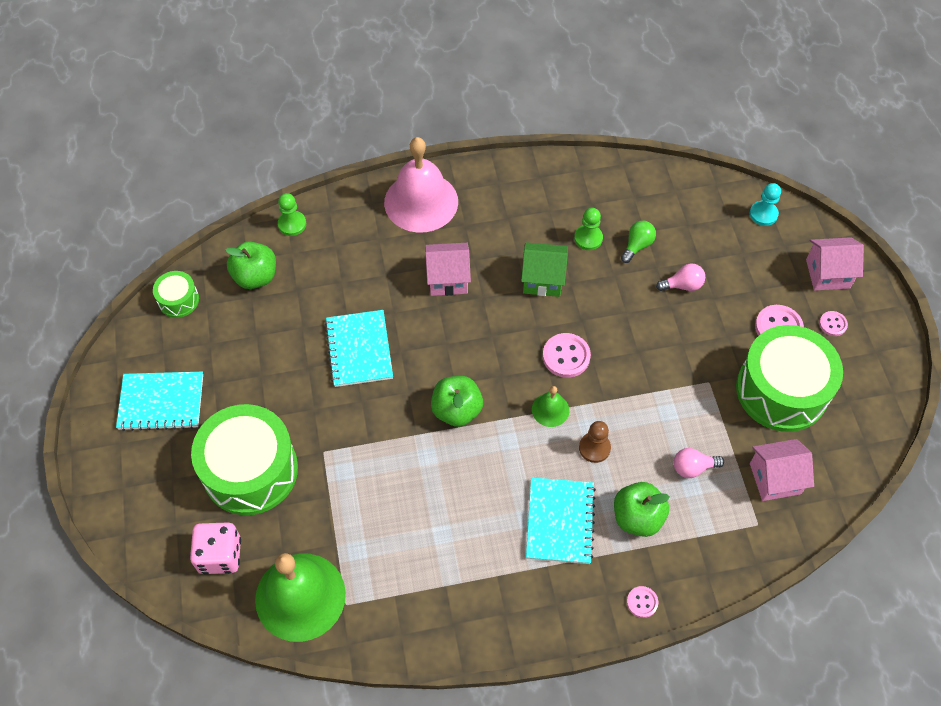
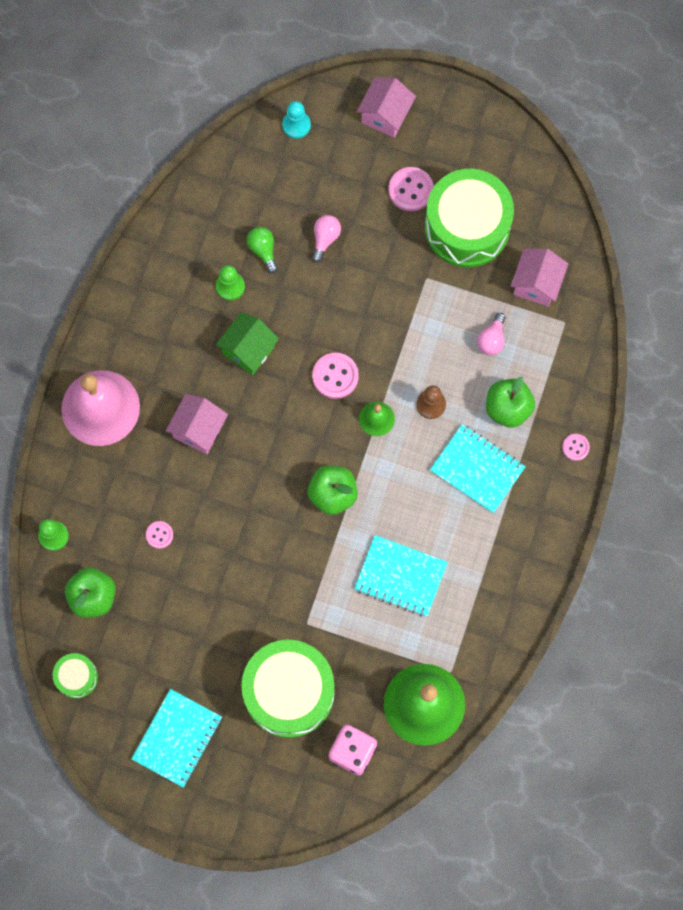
camera: 60 degrees left, 15 degrees up
turquoise notebook [325,310,393,387] -> turquoise notebook moved to [354,535,448,616]
pink button [819,311,848,336] -> pink button moved to [146,521,173,549]

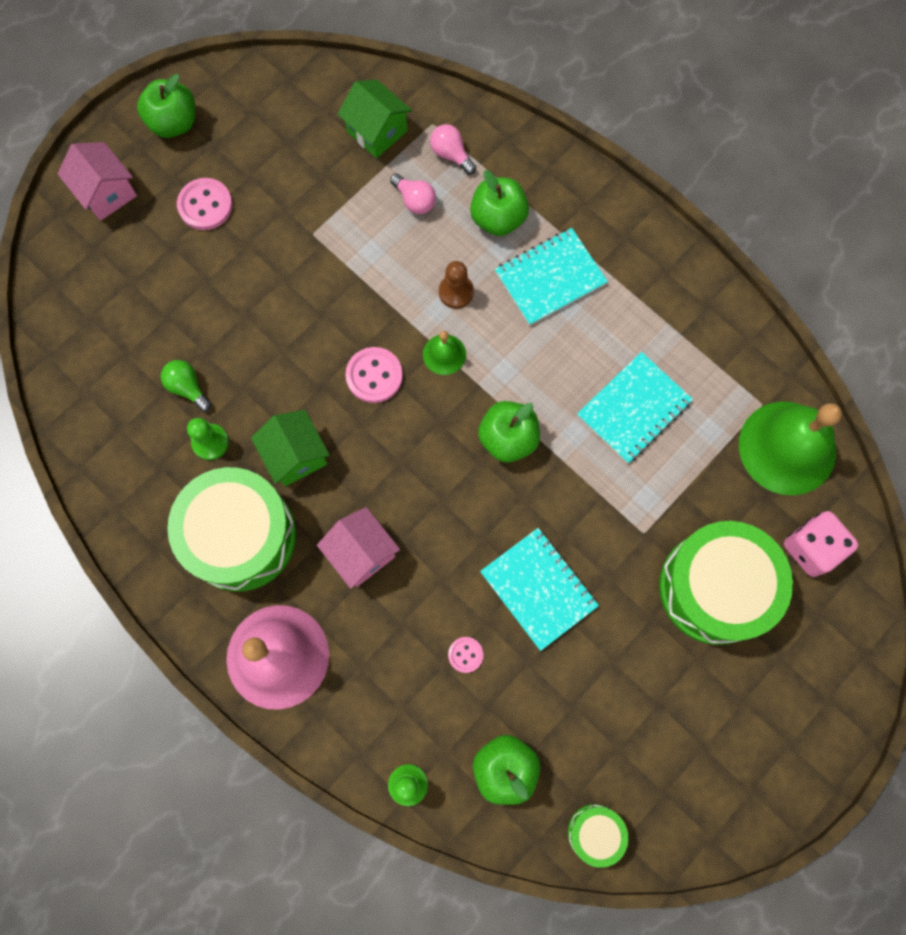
camera: 65 degrees left, 0 degrees up
turquoise notebook [131,689,222,788] -> turquoise notebook moved to [480,528,599,651]
green light bulb [247,227,278,273] -> green light bulb turned 45 degrees clockwise [161,360,212,412]
turquoise pawn [282,101,311,139] -> none
pink light bulb [312,215,341,262] -> pink light bulb moved to [430,124,476,175]
green drum [425,169,514,267] -> green drum moved to [167,467,296,591]
pink house [511,249,568,307] -> green house [337,80,412,158]
pink button [562,434,590,461] -> none
none -> green apple [137,74,195,138]

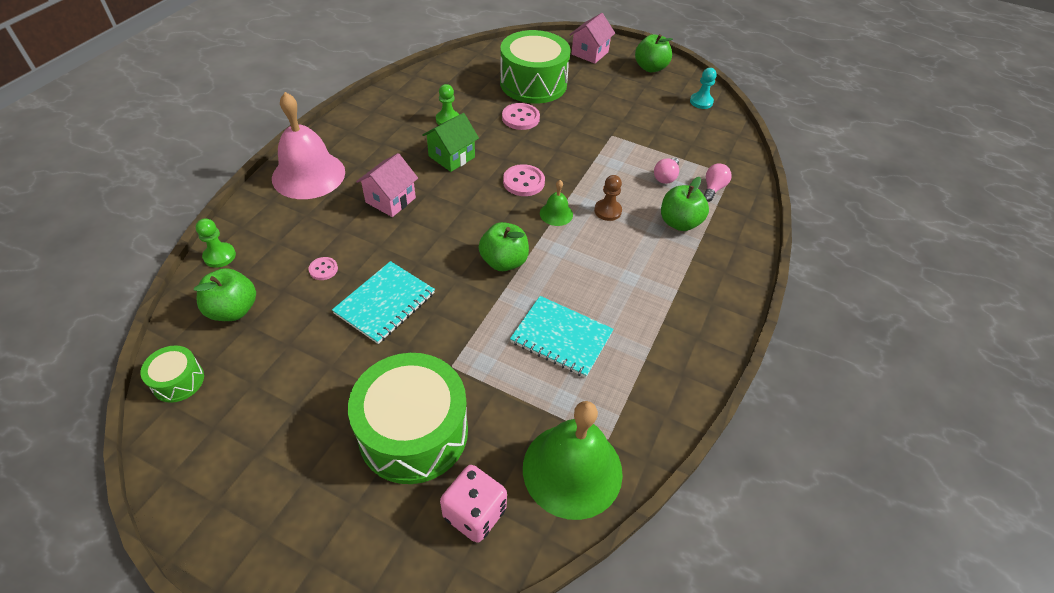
camera: 70 degrees right, 25 degrees down
green light bulb [161,360,212,412] -> none
green drum [167,467,296,591] -> green drum moved to [500,30,571,104]
pink button [177,178,233,230] -> pink button moved to [502,103,540,130]
green house [337,80,412,158] -> none
turquoise notebook [495,228,608,326] -> none
none -> turquoise pawn [690,68,717,109]

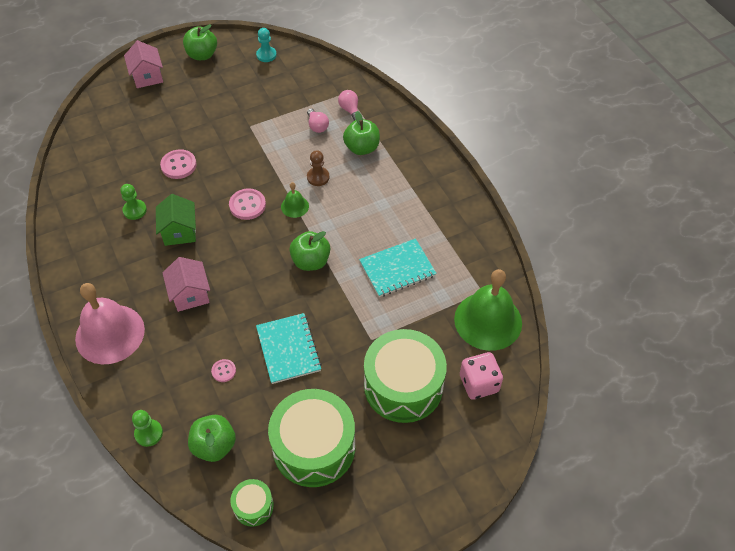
camera: 50 degrees left, 5 degrees up
green drum [500,30,571,104] -> green drum moved to [268,389,355,487]

